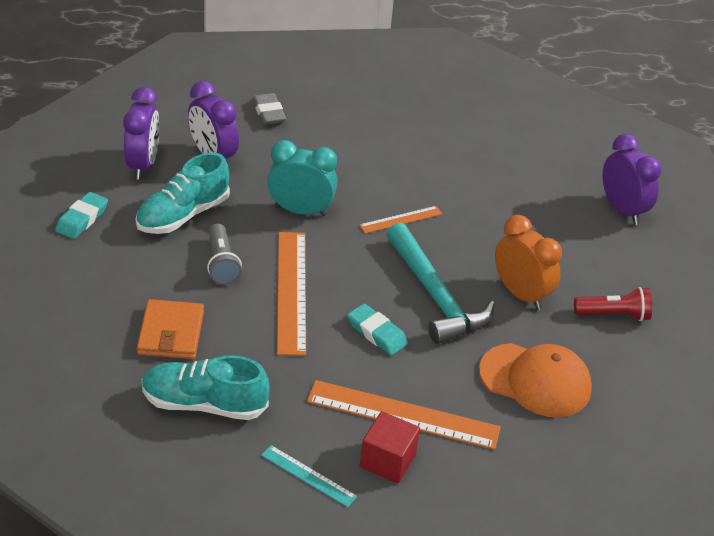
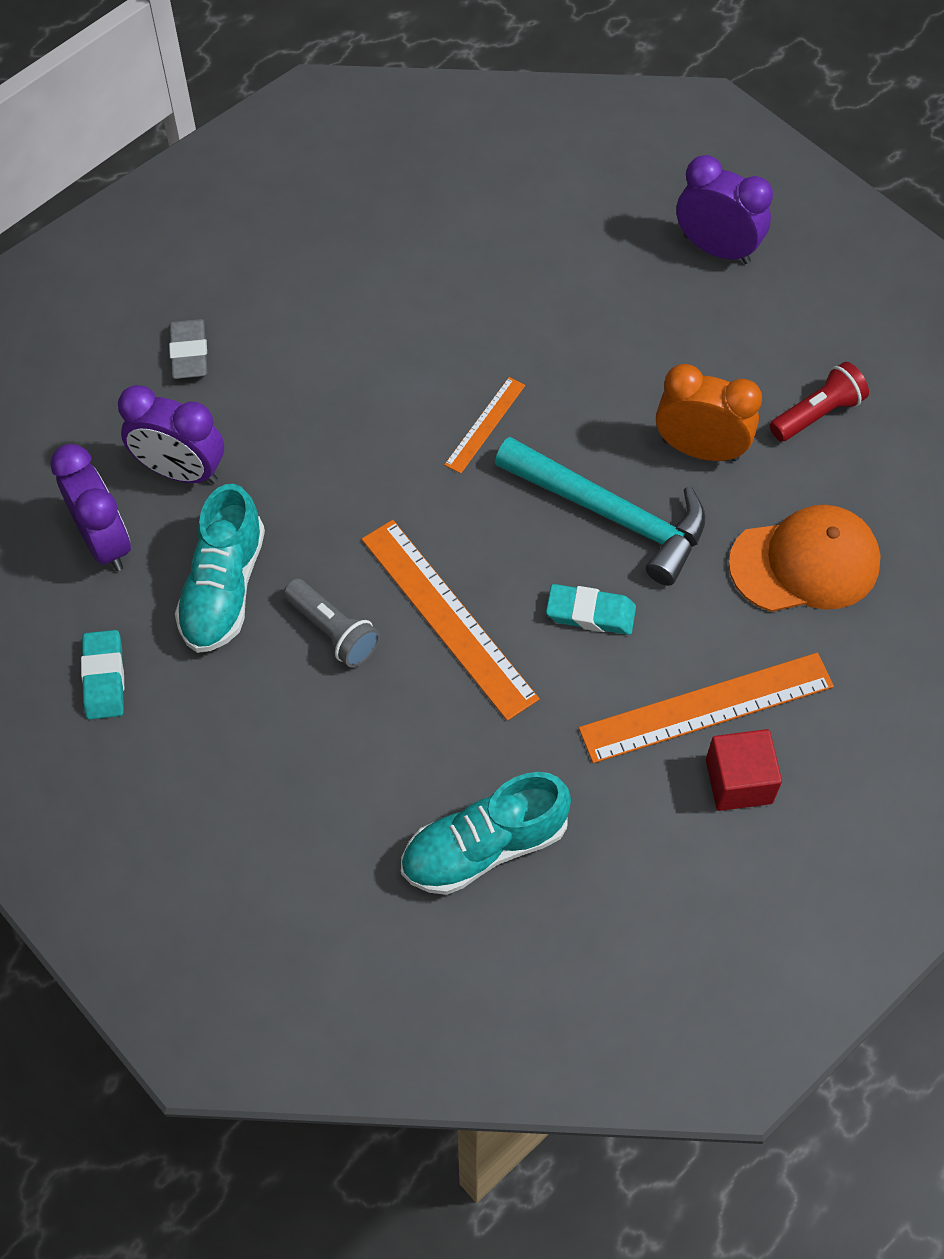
camera: 30 degrees left, 20 degrees up
orange wallet [137,299,204,359] -> none
grey eraser [252,93,286,124] -> grey eraser turned 45 degrees clockwise [169,319,207,379]
turquoise ruler [261,445,357,507] -> none
turquoise clock [267,140,338,216] -> none

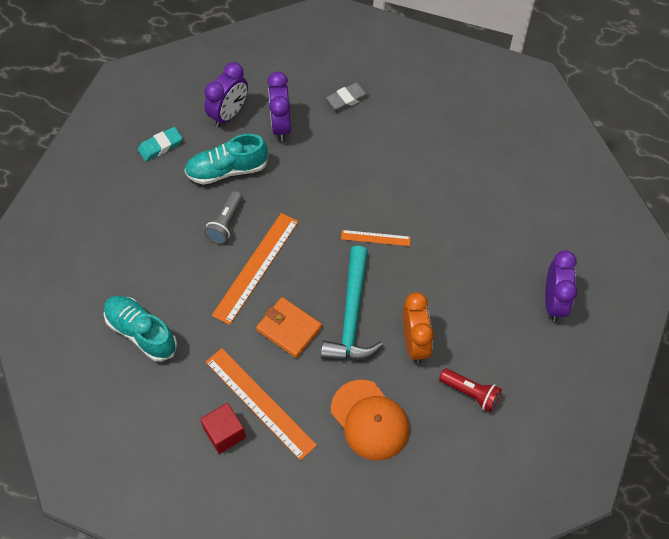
camera: 65 degrees right, 0 degrees up
turquoise eraser [546,584,636,635] -> orange wallet [256,297,322,358]

